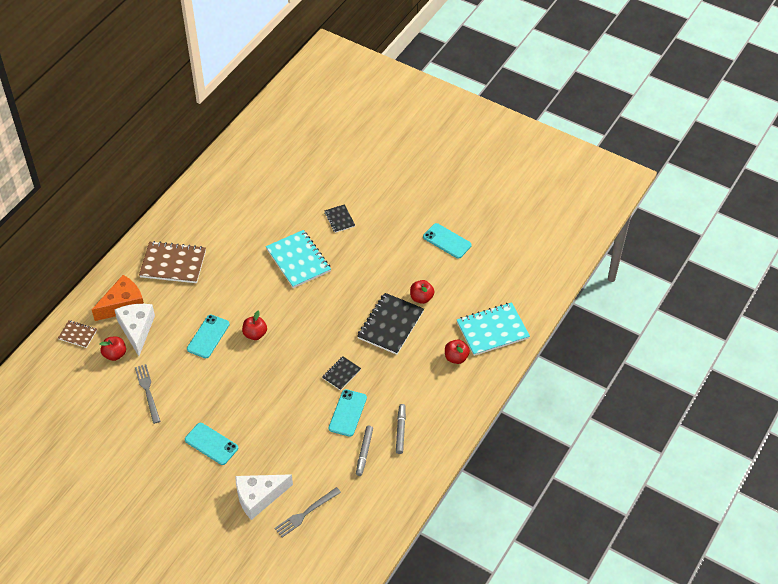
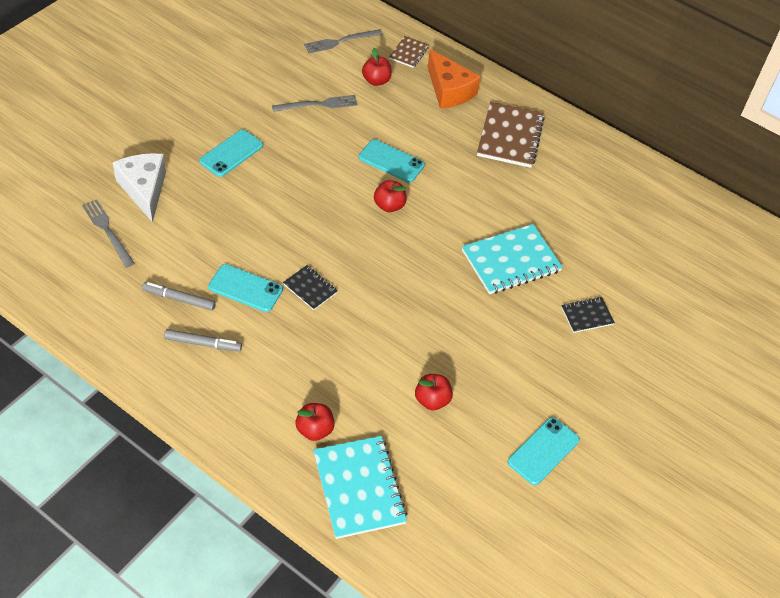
camera: 90 degrees right, 0 degrees up
white cheese [114,304,155,356] -> none
black notebook [357,293,424,355] -> none
none -> grey fork [304,29,383,53]

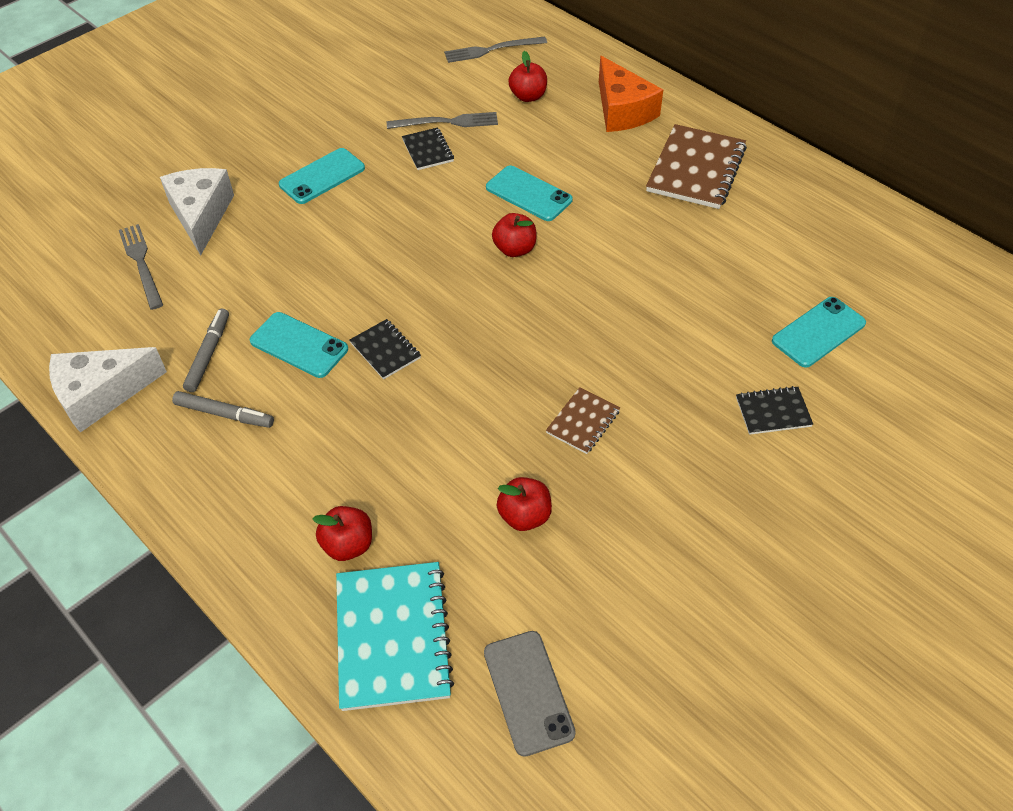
camera: 15 degrees right, 0 degrees up
grey marker [142,282,216,311] -> grey marker turned 75 degrees clockwise [183,309,229,392]
brown notebook [389,36,429,68] -> brown notebook moved to [546,387,620,454]
turquoise notebook [462,224,563,294] -> none
turquoise phone [508,417,580,485] -> turquoise phone moved to [772,297,866,368]
none -> white cheese [49,347,167,433]
none -> black notebook [402,127,454,170]
none -> grey phone [484,631,576,757]

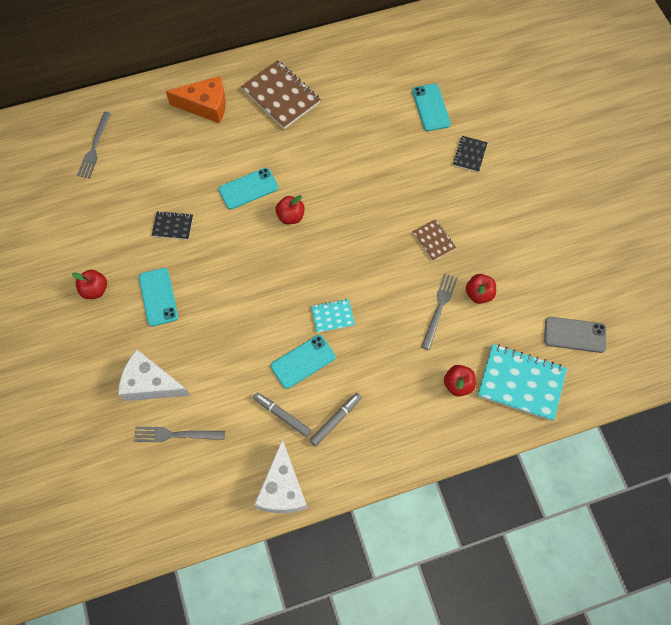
camera: 65 degrees left, 15 degrees up
black notebook [349,319,421,379] -> turquoise notebook [311,299,355,333]
grey fork [387,112,498,129] -> grey fork moved to [421,273,458,350]
red apple [508,51,547,102] -> red apple moved to [72,269,107,299]

